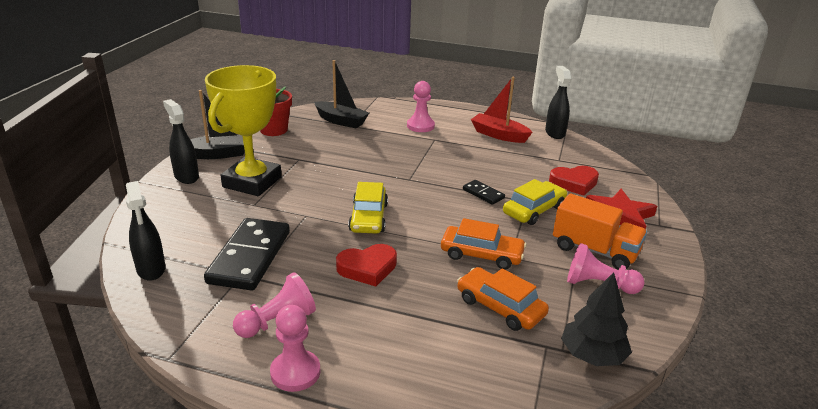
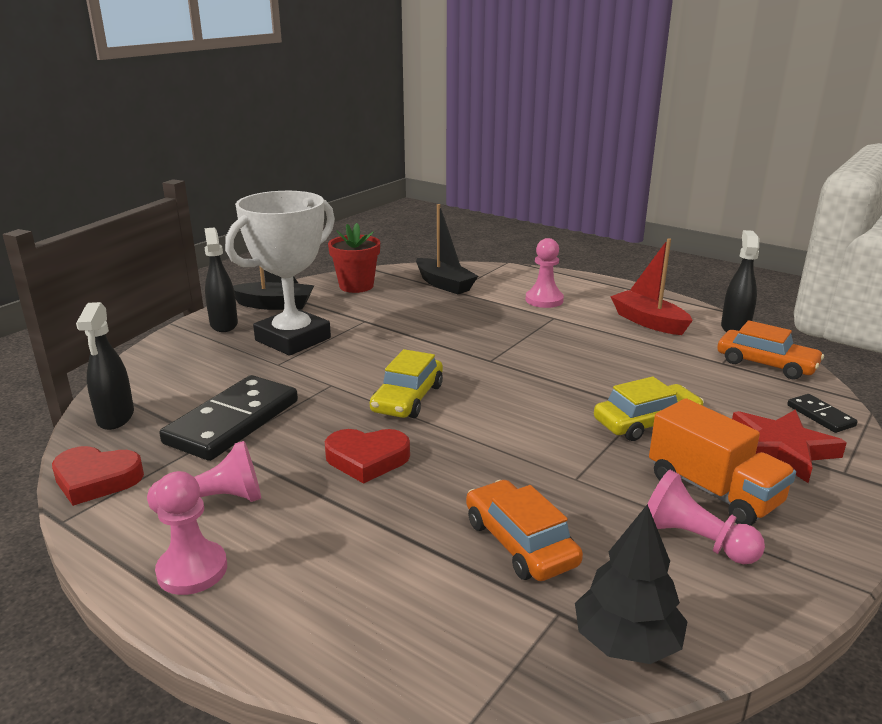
camera: 20 degrees right, 5 degrees down
yellow trophy [205,65,282,196] -> white trophy [225,191,335,356]
orange car [441,218,527,270] -> orange car moved to [717,320,824,379]
black domino [463,180,505,205] -> black domino moved to [787,394,858,433]
red heart [549,166,599,196] -> red heart moved to [52,446,144,506]

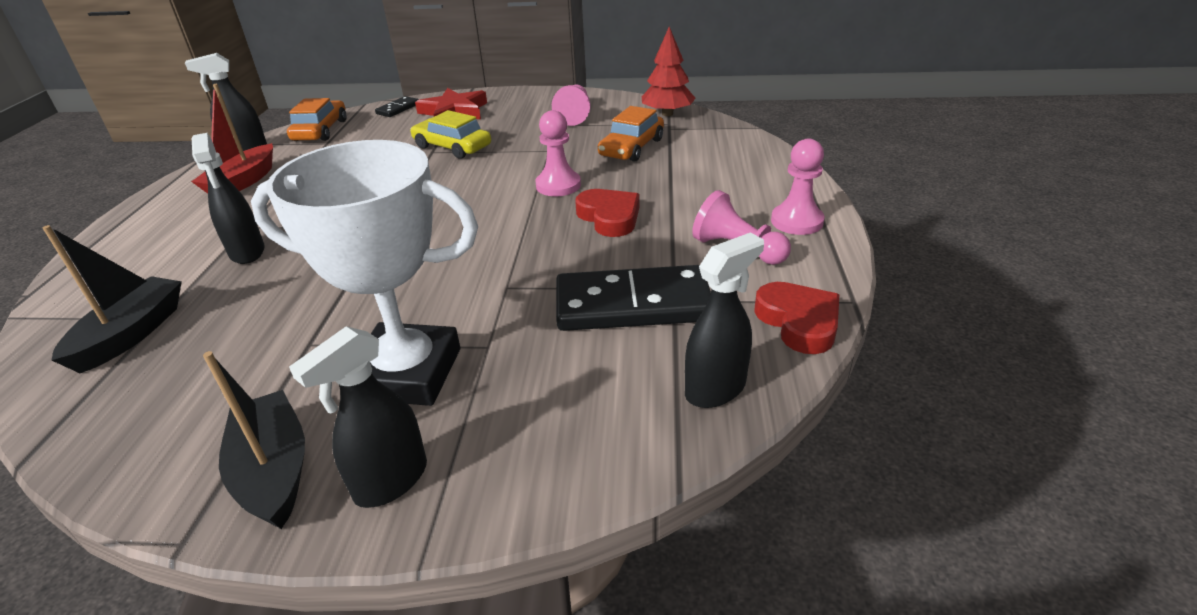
camera: 120 degrees left, 10 degrees up
red flower pot [328,223,380,293] -> none
yellow car [370,349,443,418] -> none
pink pawn [526,238,564,308] -> pink pawn moved to [535,110,581,196]
black tree [575,504,688,664] -> red tree [642,27,695,116]
orange truck [649,398,796,526] -> none
none -> black spray bottle [192,133,265,264]

